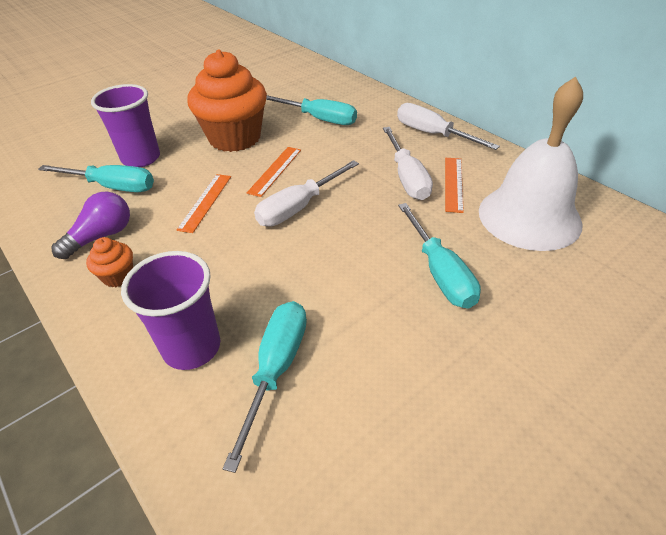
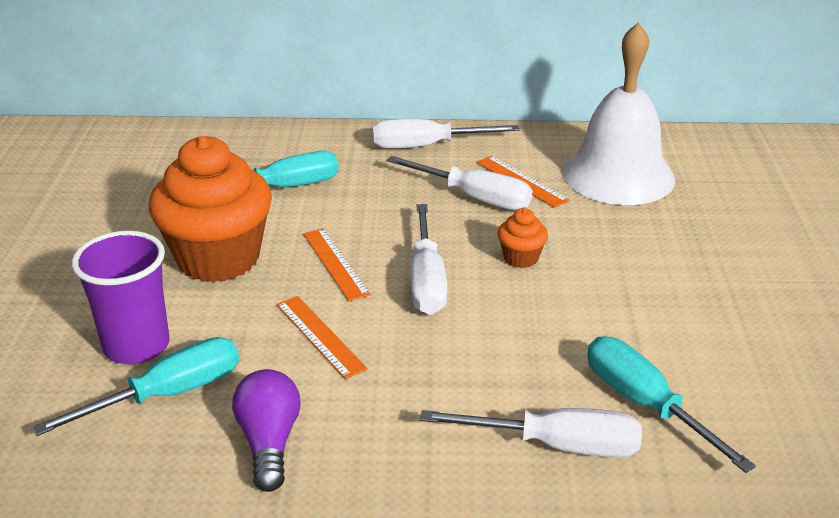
camera: 50 degrees left, 10 degrees down
orange cupcake [86,237,133,287] -> orange cupcake moved to [497,208,548,268]
purple cup [121,251,220,370] -> white screwdriver [420,408,642,458]
turquoise screwdriver [398,203,481,309] -> none

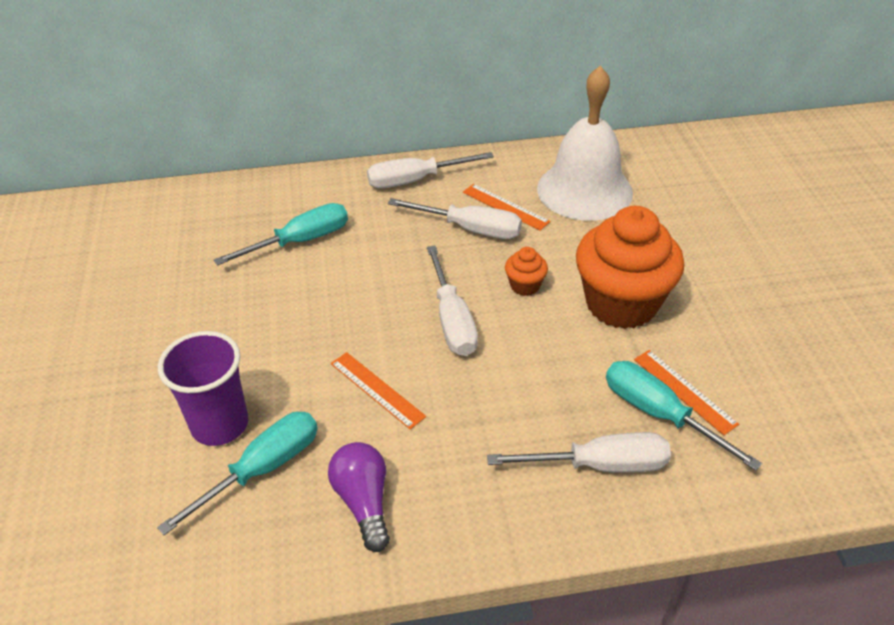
camera: 10 degrees left, 10 degrees up
orange cupcake [149,136,272,282] -> orange cupcake moved to [576,206,684,329]
orange ruler [303,228,371,301] -> orange ruler moved to [634,350,739,435]

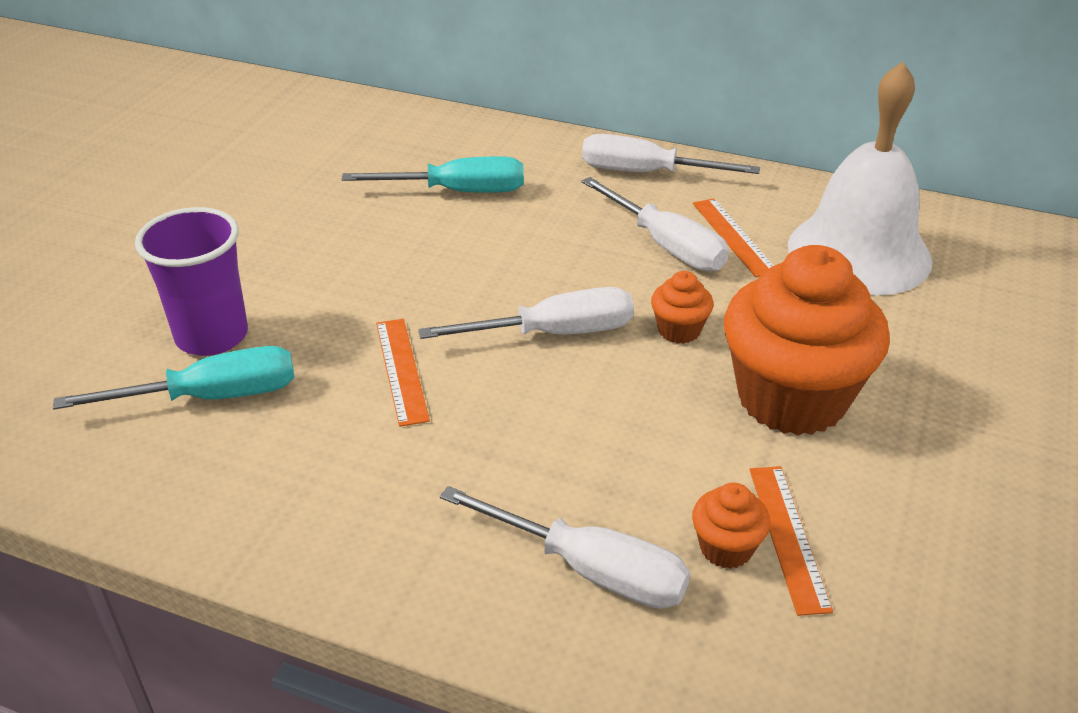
camera: 30 degrees right, 5 degrees down
purple light bulb [328,442,390,552] -> none
white screwdriver [427,246,478,356] -> white screwdriver turned 120 degrees counterclockwise [418,287,634,339]
turquoise screwdriver [606,361,762,471] -> orange cupcake [692,483,770,569]

